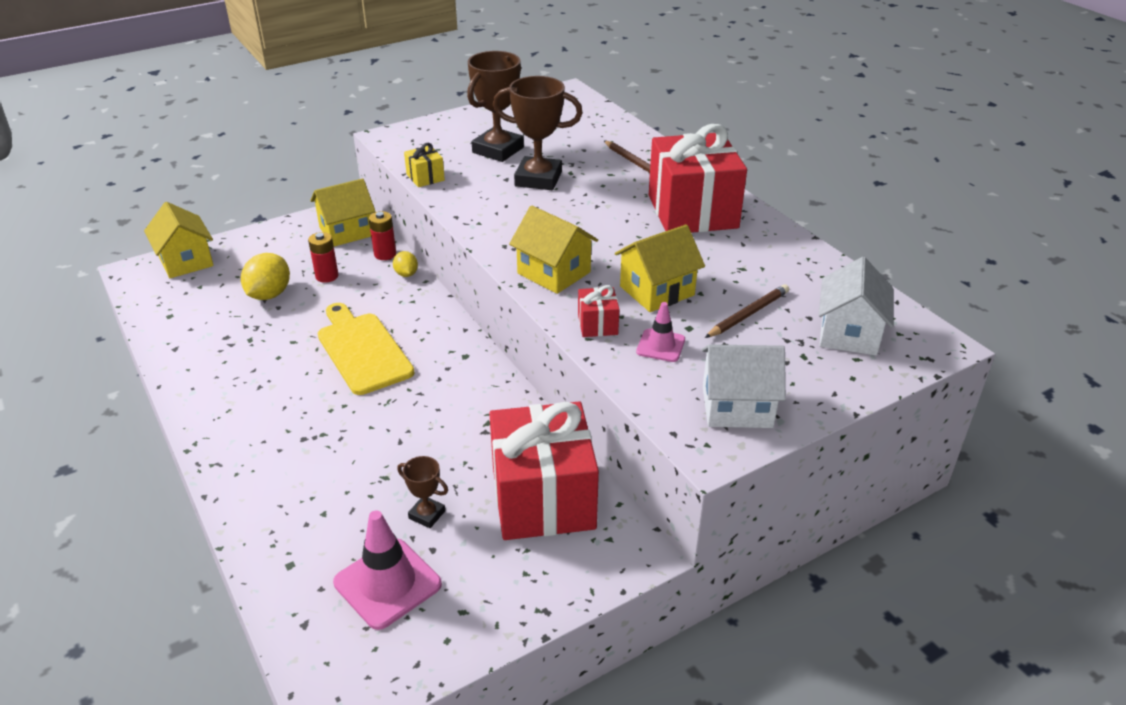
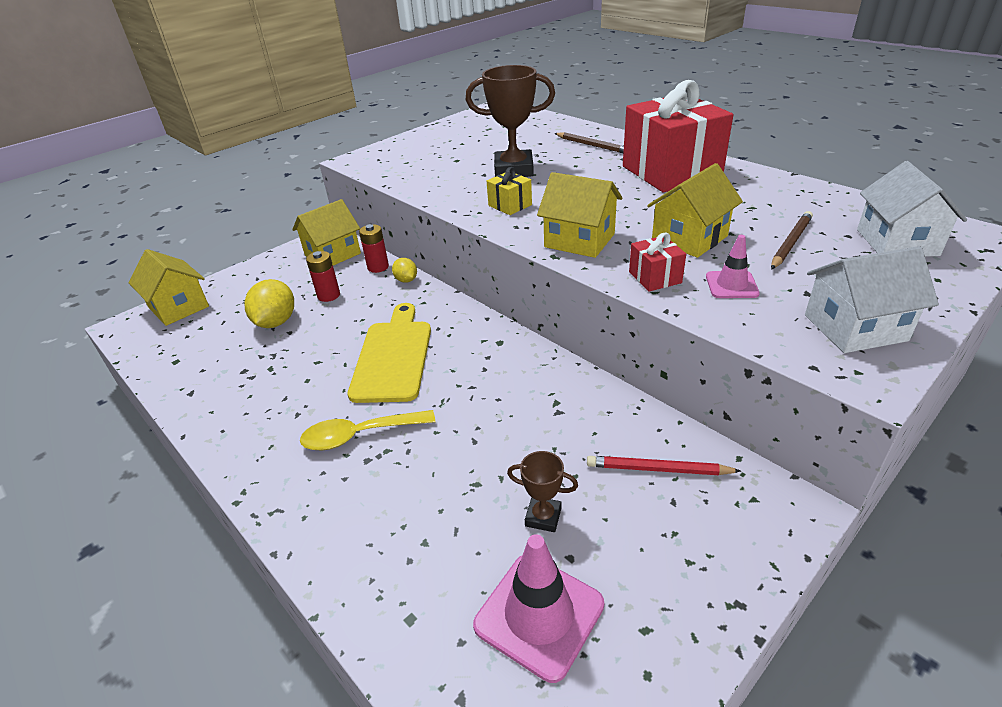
camera: 10 degrees left, 0 degrees up
yellow cutting board [318,303,415,395] -> yellow cutting board turned 45 degrees clockwise [348,303,431,403]
yellow gift [404,143,445,187] -> yellow gift moved to [487,167,532,215]
brown trophy [467,51,524,162] -> none
red gift [489,401,599,540] -> red pencil [587,456,741,475]
none -> yellow spoon [300,410,435,450]

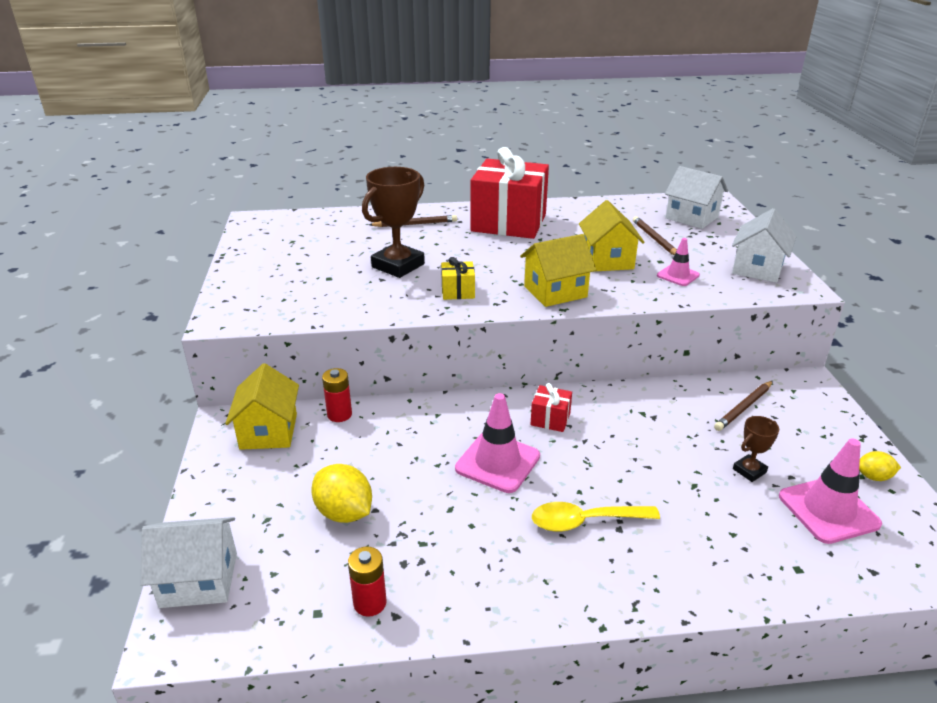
camera: 55 degrees left, 5 degrees down
yellow house [128,249,209,326] -> white house [141,517,237,608]
yellow spoon [300,410,435,450] -> yellow spoon turned 60 degrees clockwise [532,502,660,532]
red battery [306,251,340,302] -> red battery moved to [348,546,386,617]
yellow cutting board [348,303,431,403] -> pink traffic cone [455,393,540,493]
yellow lemon [392,258,417,283] -> yellow lemon moved to [859,451,901,481]
red pencil [587,456,741,475] -> brown pencil [714,381,773,431]
red gift [629,232,686,292] -> red gift moved to [530,383,572,432]

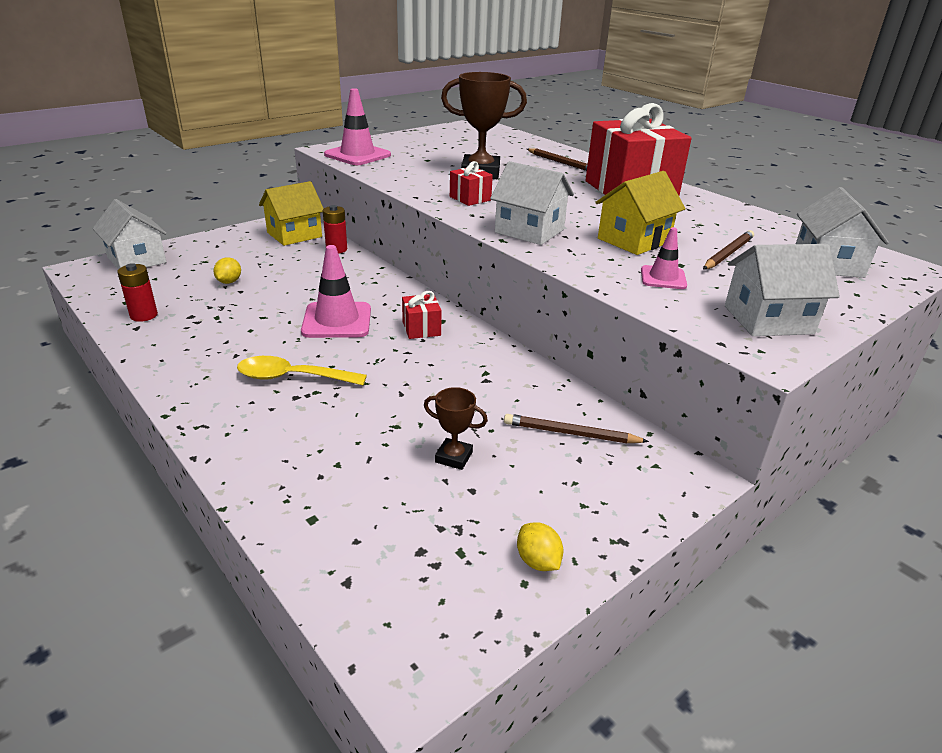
camera: 55 degrees right, 0 degrees up
yellow lemon [311,464,372,523] -> yellow lemon [213,257,241,284], size x0.57
yellow gift [441,257,475,300] -> red gift [450,161,493,206]
yellow house [520,234,596,307] -> white house [490,161,574,245]
yellow spoon [532,502,660,532] -> yellow spoon turned 45 degrees counterclockwise [237,356,367,385]
pink traffic cone [779,438,882,544] -> pink traffic cone moved to [324,88,391,165]

